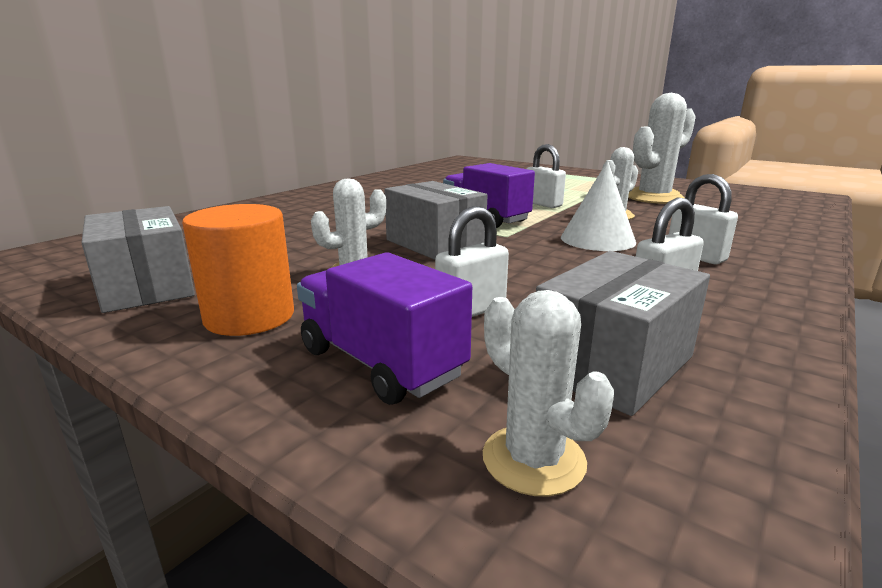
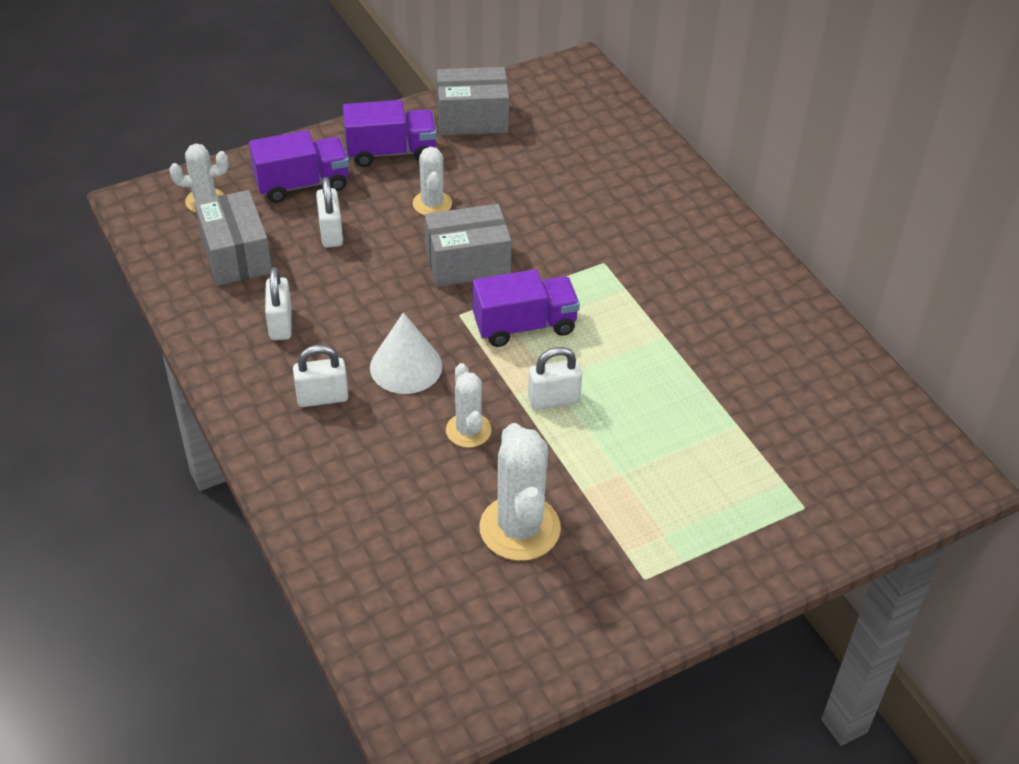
camera: 115 degrees right, 25 degrees up
orange cylinder [182,204,294,336] -> purple truck [343,100,437,167]

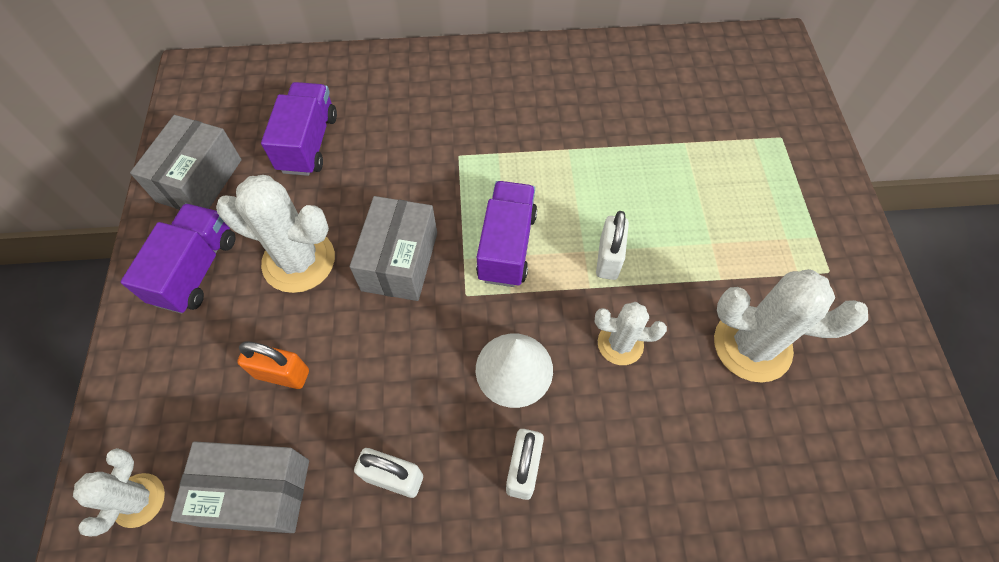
camera: 65 degrees left, 15 degrees up
purple truck [249,130,349,203] -> purple truck moved to [261,82,337,176]
white padlock [316,177,343,248] -> orange padlock [237,342,309,389]
white cactus [413,147,452,216] -> white cactus [216,175,335,293], size x1.68

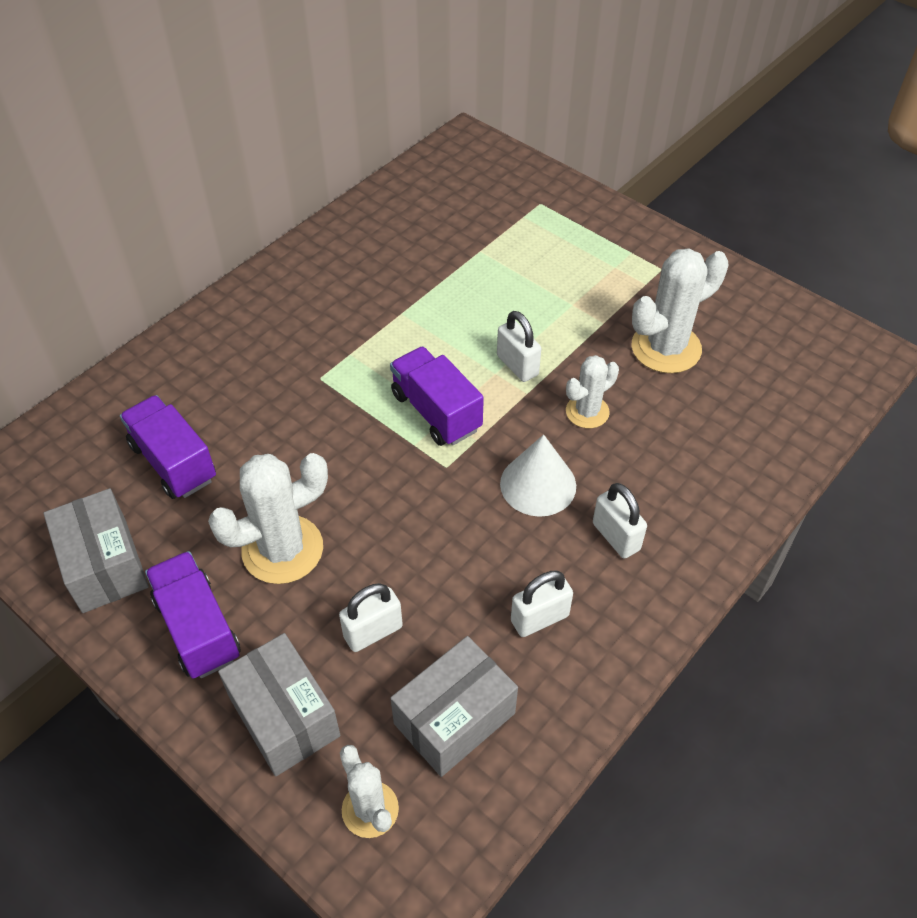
camera: 45 degrees left, 10 degrees down
orange padlock [237,342,309,389] -> white padlock [339,583,403,652]
grey box [350,196,437,301] -> grey box moved to [218,633,341,776]

